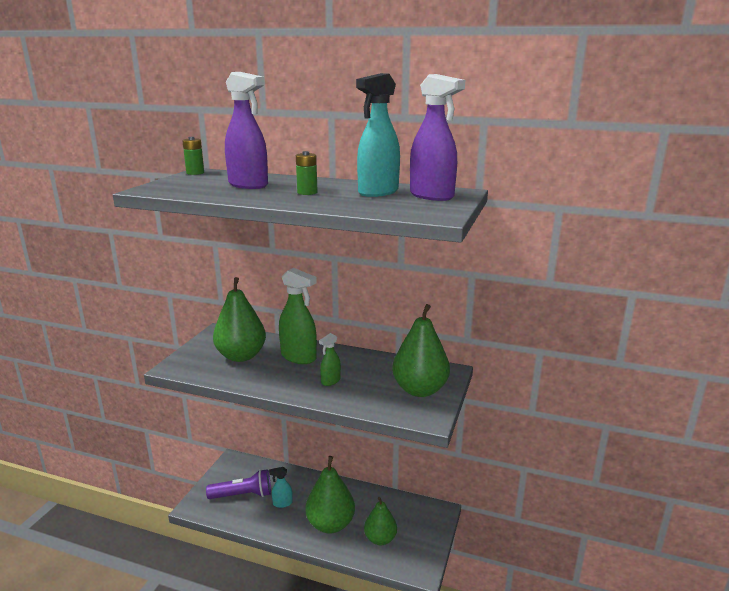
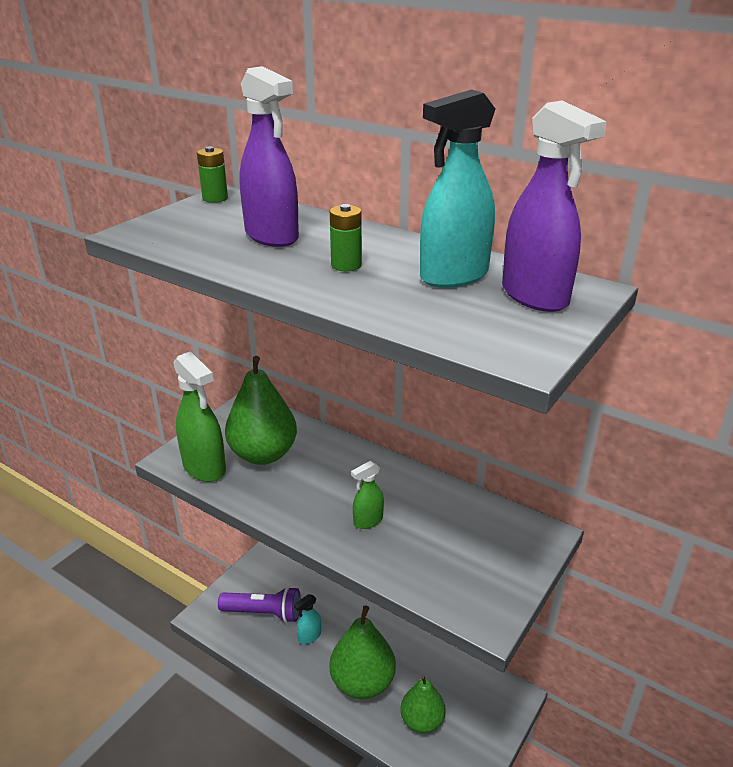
camera: 15 degrees right, 10 degrees up
turquoise spray bottle [269,467,293,508] -> turquoise spray bottle turned 45 degrees counterclockwise [294,594,321,644]
green spray bottle [279,268,317,364] -> green spray bottle moved to [173,351,226,482]
green pear [392,304,450,397] -> none

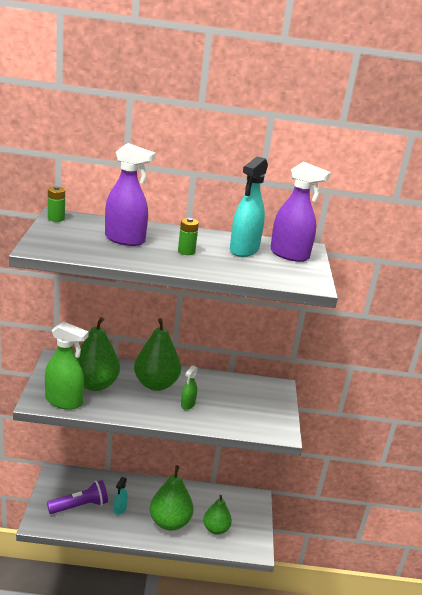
camera: 35 degrees left, 5 degrees down
none -> green pear [134,318,181,391]

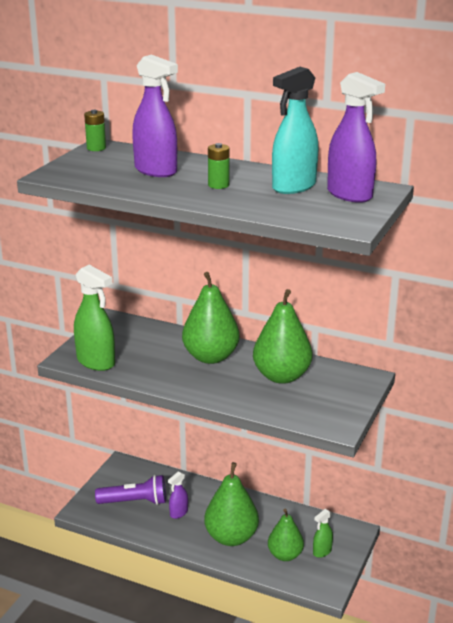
camera: 25 degrees right, 0 degrees up
green pear [76,317,120,391] -> green pear moved to [253,289,312,384]
turquoise spray bottle [114,477,128,515] -> purple spray bottle [168,472,188,519]
green spray bottle [181,365,198,410] -> green spray bottle moved to [313,509,333,558]

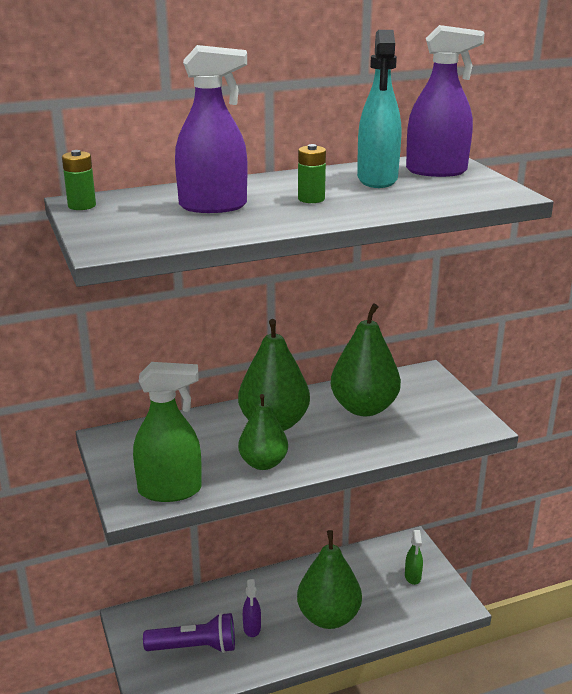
camera: 45 degrees left, 0 degrees up
purple flashlight [95,475,166,505] -> purple flashlight turned 45 degrees clockwise [143,613,235,653]
green pear [268,509,304,561] -> green pear moved to [238,394,288,470]

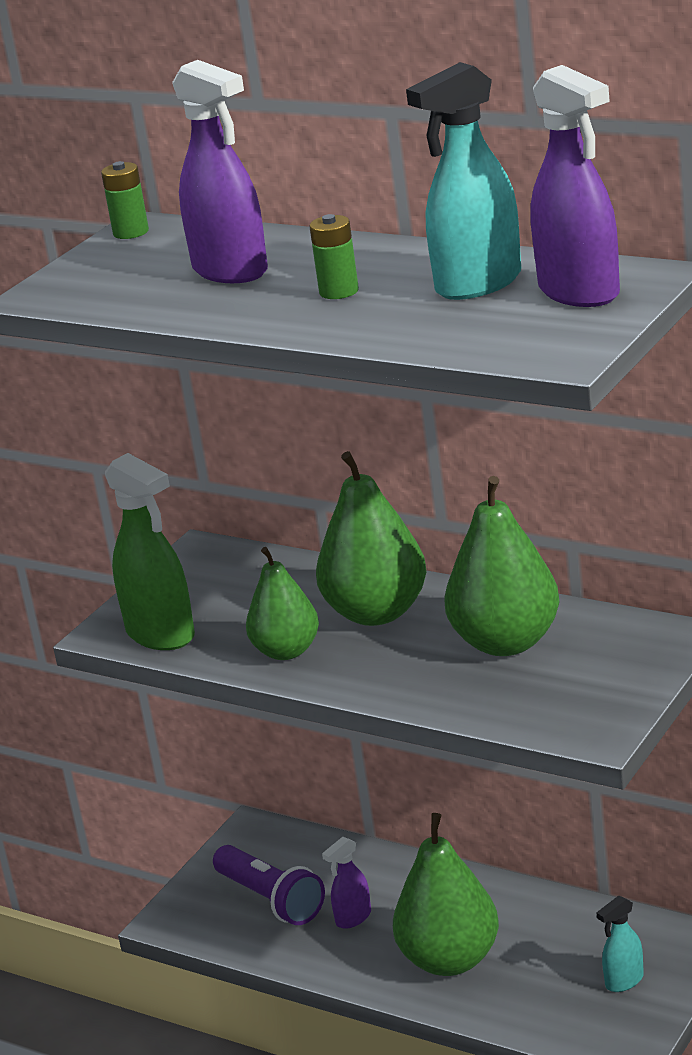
camera: 55 degrees right, 0 degrees up
green spray bottle [405,530,423,585] -> turquoise spray bottle [597,896,644,992]

